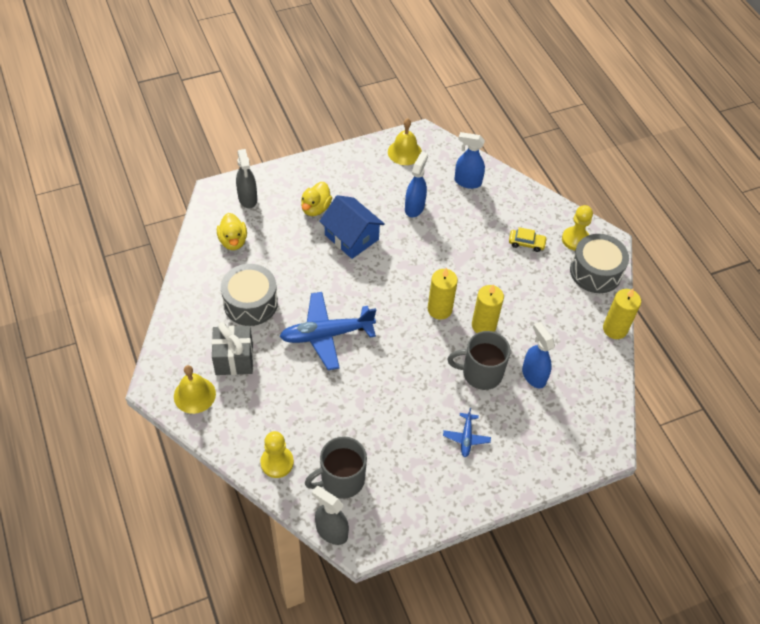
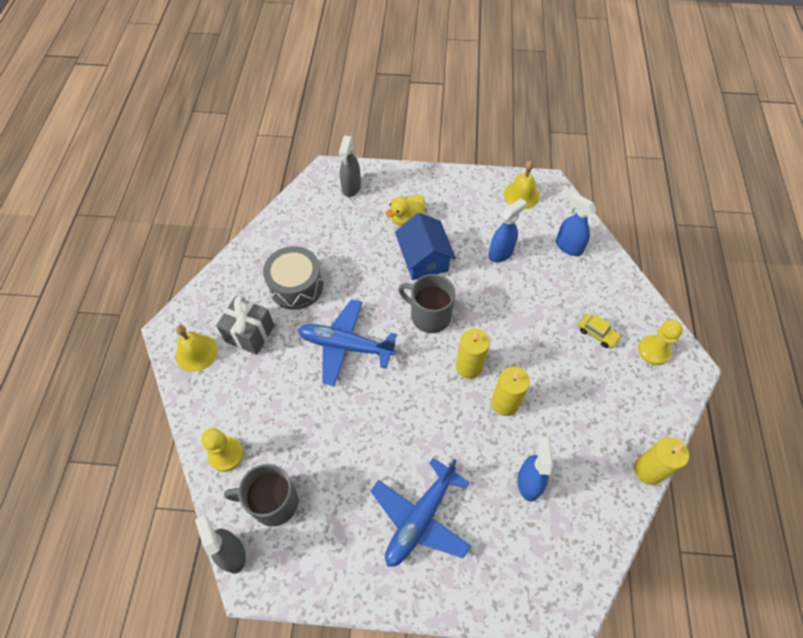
camera: 30 degrees right, 5 degrees up
yellow duck [217,213,247,250] -> none
blue plane [443,408,491,457] -> blue plane [370,458,471,567], size x2.06
grey mug [448,331,511,390] -> grey mug moved to [398,274,456,333]
grey drum [570,234,629,293] -> none

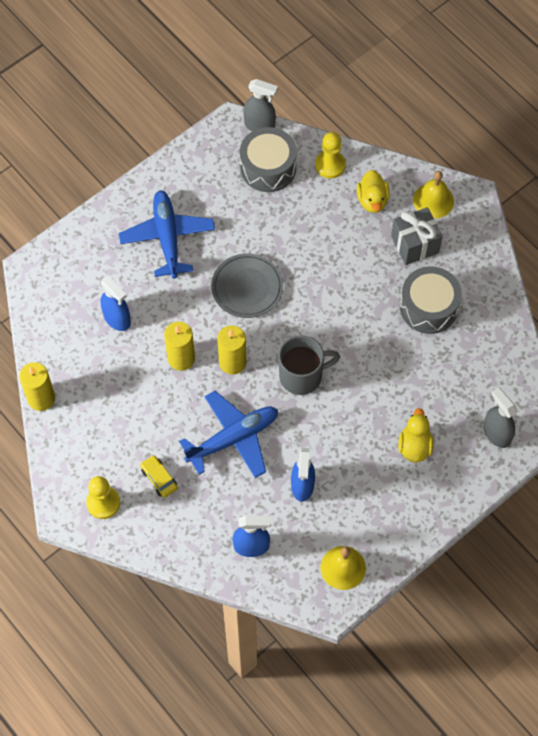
camera: 135 degrees right, 5 degrees up
grey mug [224,464,298,527] -> grey drum [240,127,297,192]
blue plane [298,299,397,386] -> blue plane moved to [179,391,278,478]
blue house [395,213,456,280] -> none
yellow car [578,314,622,348] -> yellow car turned 60 degrees clockwise [140,455,178,498]
none -> grey plate [211,253,283,318]
none -> yellow duck [357,170,390,213]

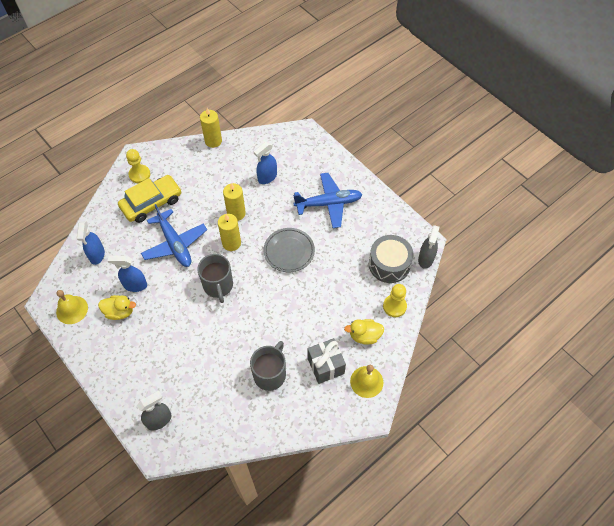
camera: 90 degrees right, 5 degrees down
yellow car [140,455,178,498] -> yellow car [118,175,182,223], size x2.14
yellow duck [398,408,434,463] -> yellow duck moved to [98,295,136,320]
grey drum [400,267,462,334] -> grey mug [250,341,286,391]

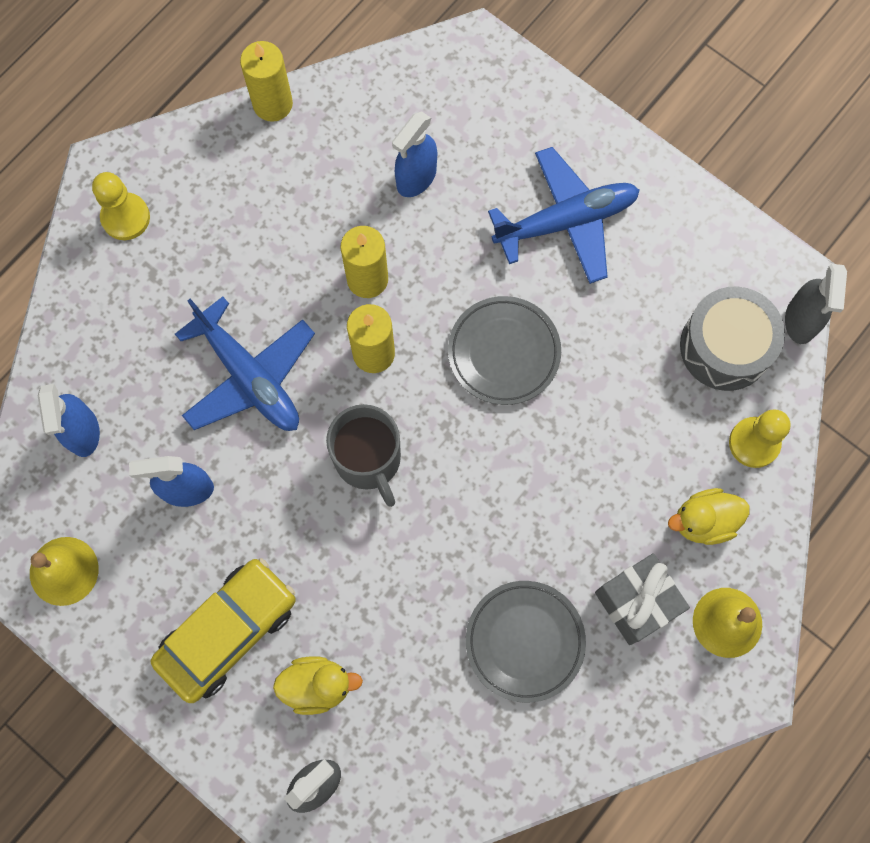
camera: 10 degrees left, 15 degrees up
yellow duck [98,295,136,320] -> yellow duck moved to [273,656,363,715]
yellow car [118,175,182,223] -> yellow car moved to [151,558,296,703]
grey mug [250,341,286,391] -> grey plate [466,581,586,703]

